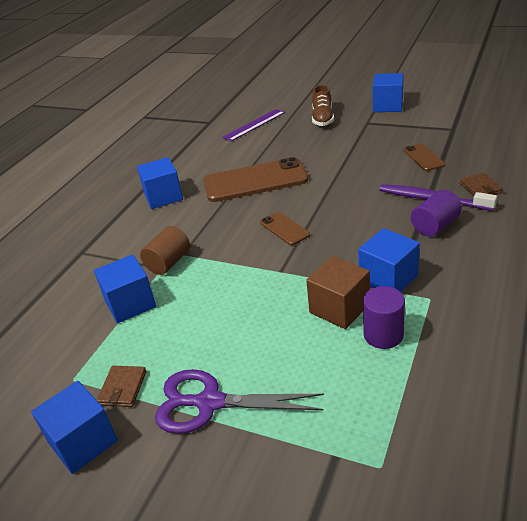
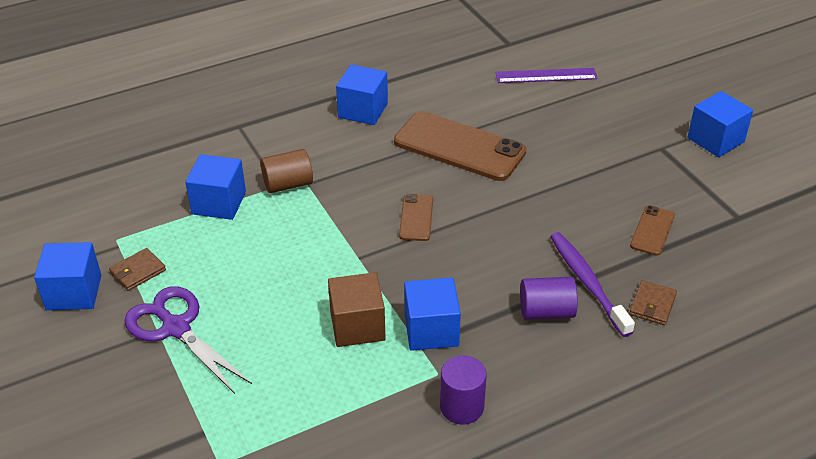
camera: 35 degrees right, 5 degrees up
brown shoe [312,85,334,126] -> none
purple cylinder [363,286,405,349] -> purple cylinder moved to [440,355,487,424]

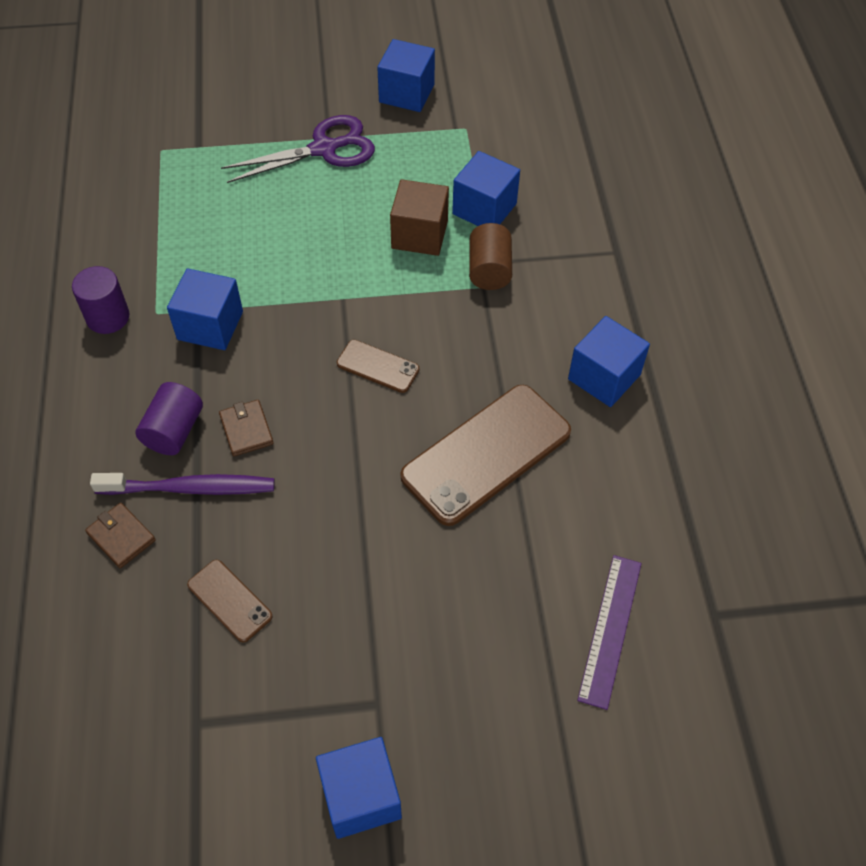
camera: 110 degrees right, 15 degrees up
brown wallet [109,248,166,291] -> brown wallet moved to [219,400,274,456]
brown cube [328,272,386,347] -> brown cube moved to [390,179,449,256]

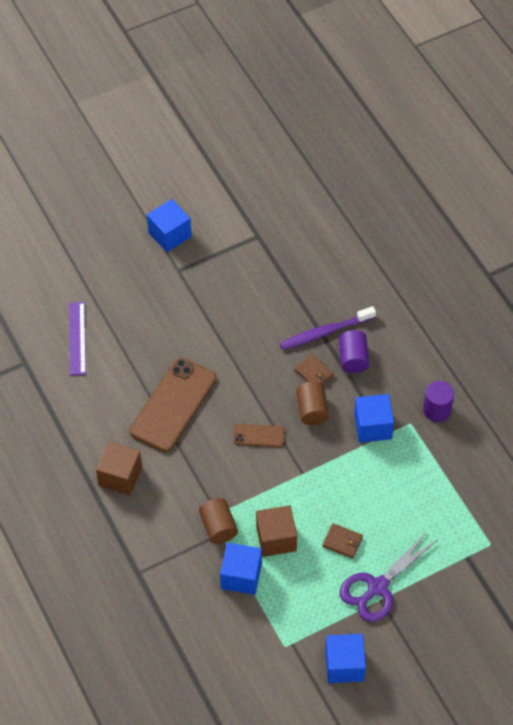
camera: 160 degrees right, 0 degrees up
brown wallet [85,503,156,568] -> brown wallet moved to [322,523,363,559]
brown phone [187,560,272,643] -> none
blue cube [568,316,650,407] -> brown cube [96,442,142,495]
none -> brown cylinder [296,381,329,425]

